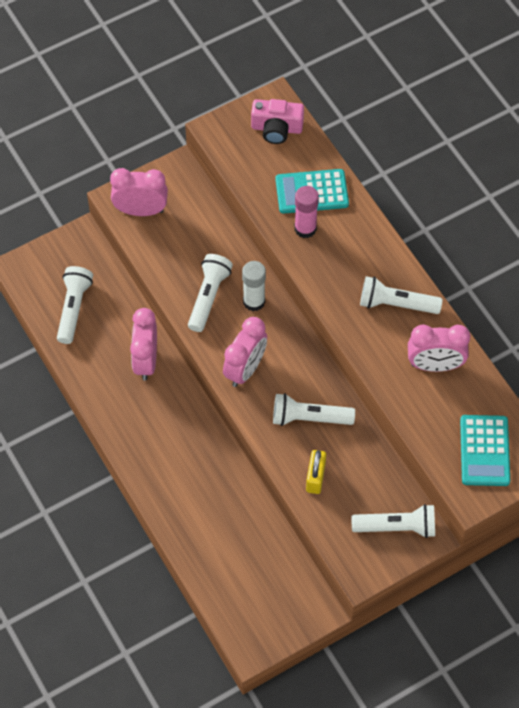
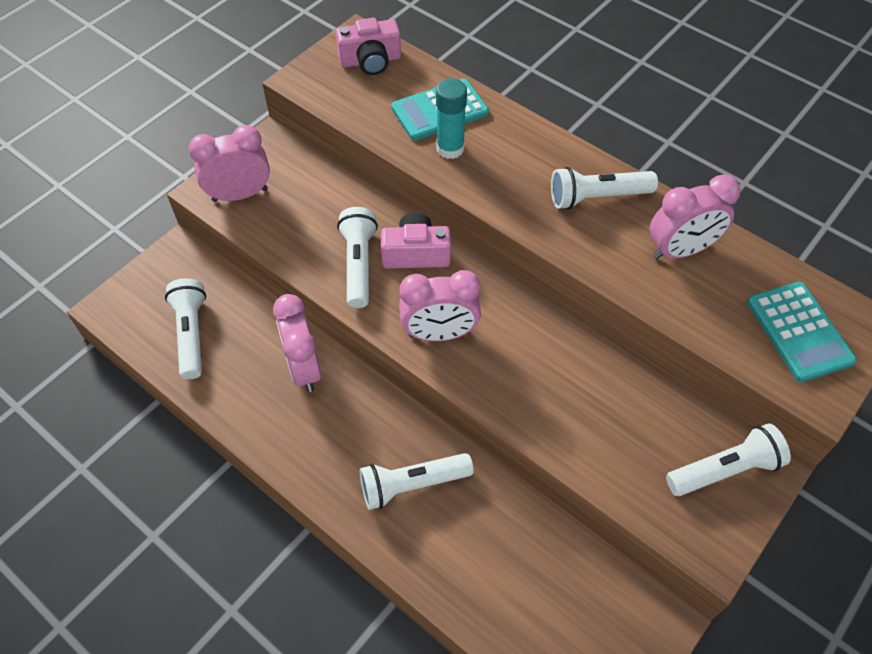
camera: 20 degrees left, 5 degrees down
pink clock [223,317,267,387] -> pink clock turned 75 degrees clockwise [399,270,481,341]
white glue stick [242,261,266,311] -> pink camera [381,213,451,269]
white flashlight [273,393,355,426] -> white flashlight moved to [360,453,474,510]
pink glue stick [294,186,319,238] -> turquoise glue stick [436,78,467,159]
yellow padlock [306,450,326,494] -> none

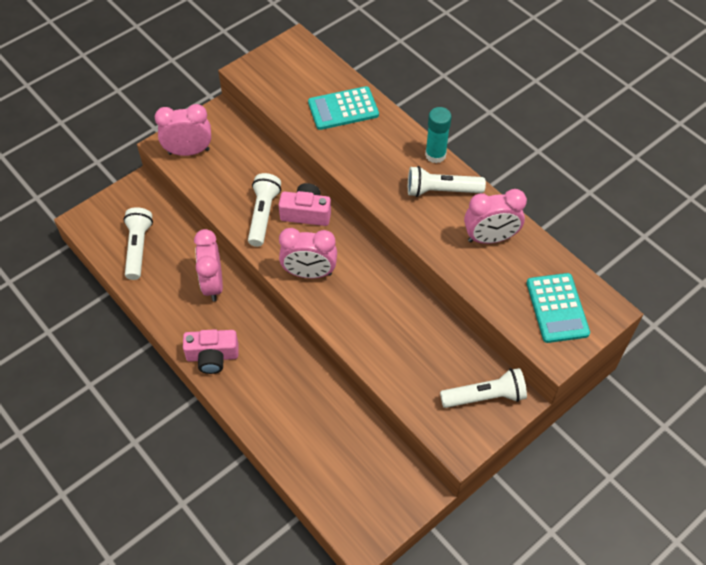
camera: 10 degrees right, 0 degrees up
pink camera [335,18,401,75] -> pink camera moved to [183,329,239,374]
white flashlight [360,453,474,510] -> none
turquoise glue stick [436,78,467,159] -> turquoise glue stick moved to [425,107,452,163]

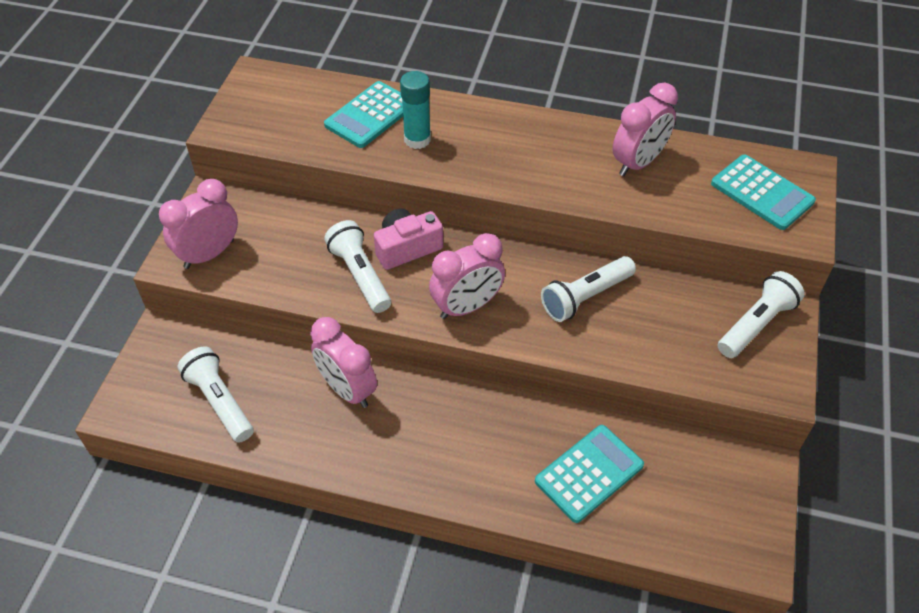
camera: 35 degrees left, 5 degrees down
pink camera [183,329,239,374] -> none
white flashlight [408,166,486,197] -> white flashlight moved to [541,256,636,322]
turquoise glue stick [425,107,452,163] -> turquoise glue stick moved to [400,71,431,149]
none -> turquoise calculator [535,425,644,523]

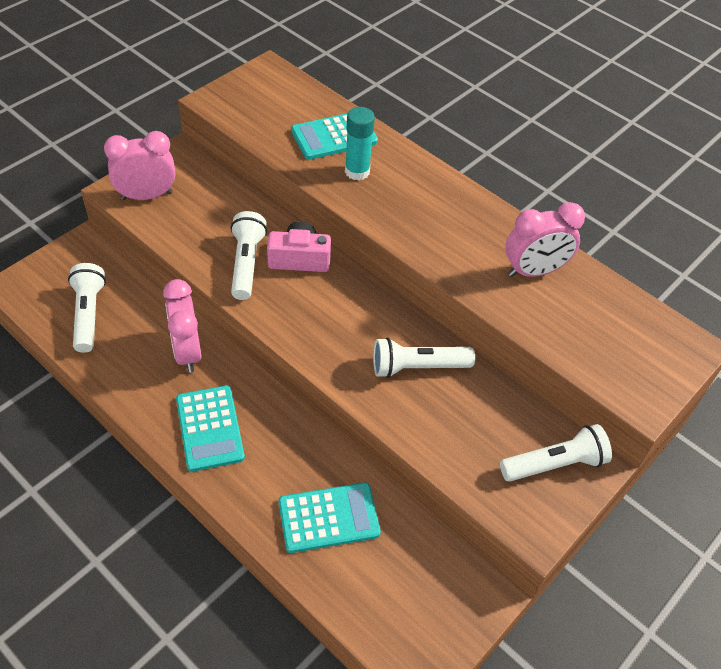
camera: 25 degrees right, 0 degrees up
pink clock [429,233,505,319] -> none
turquoise calculator [711,155,816,230] -> turquoise calculator moved to [176,386,245,472]

